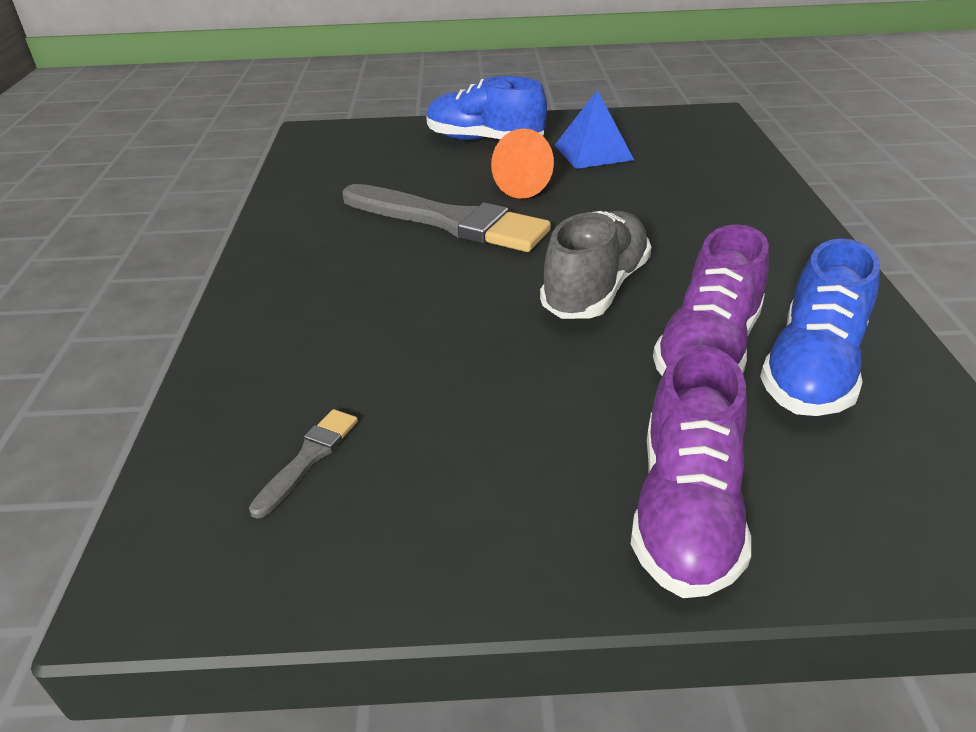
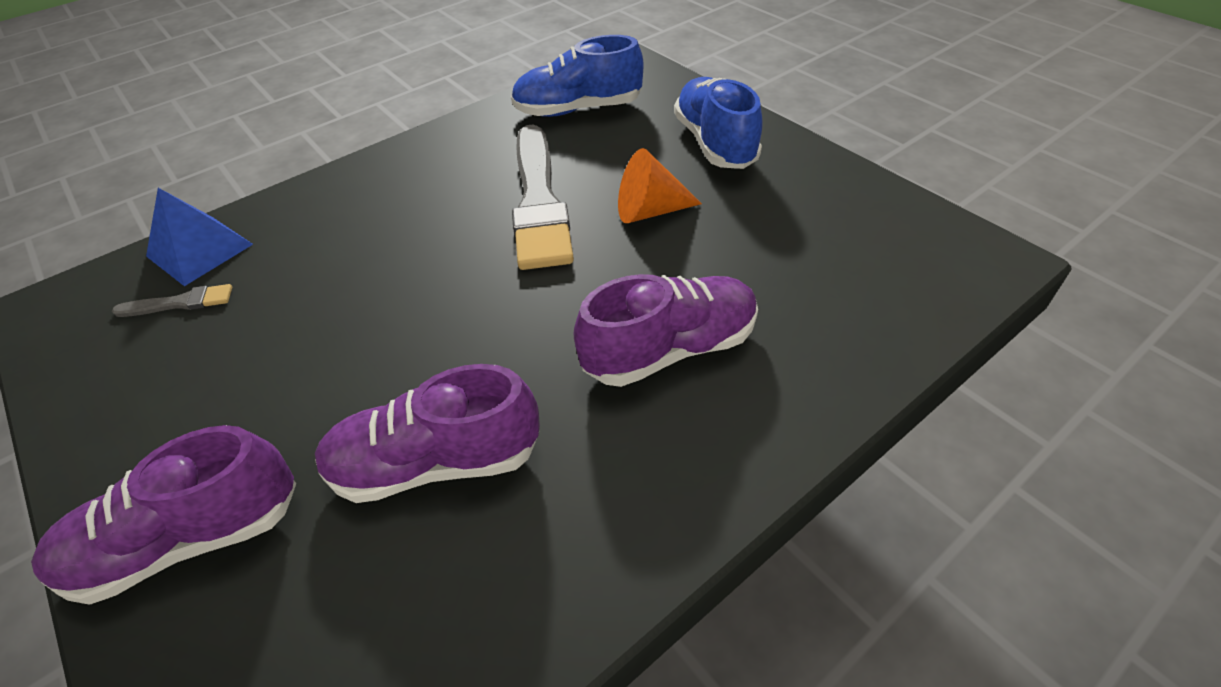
camera: 55 degrees right, 10 degrees up
grey shoe [540,211,651,319] -> none
blue pyramid [555,90,634,169] -> blue pyramid moved to [146,188,253,286]
blue shoe [760,239,880,416] -> blue shoe moved to [511,35,644,117]
none -> purple shoe [573,274,758,387]

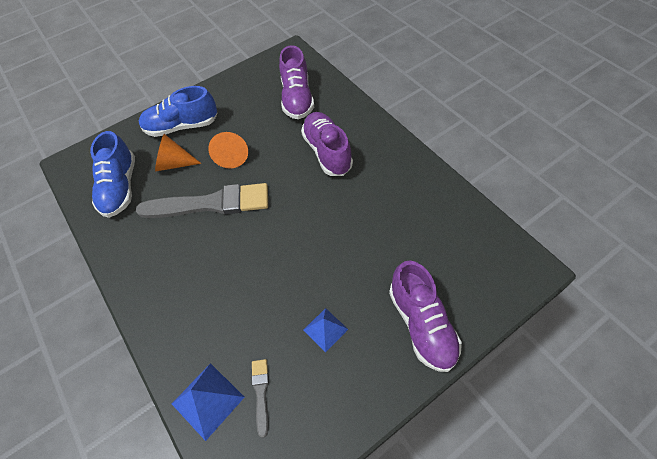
camera: 85 degrees left, 10 degrees up
purple shoe [315,364,540,503] -> purple shoe moved to [279,45,314,119]
none -> orange cone [155,134,201,172]
none -> blue pyramid [303,308,348,352]

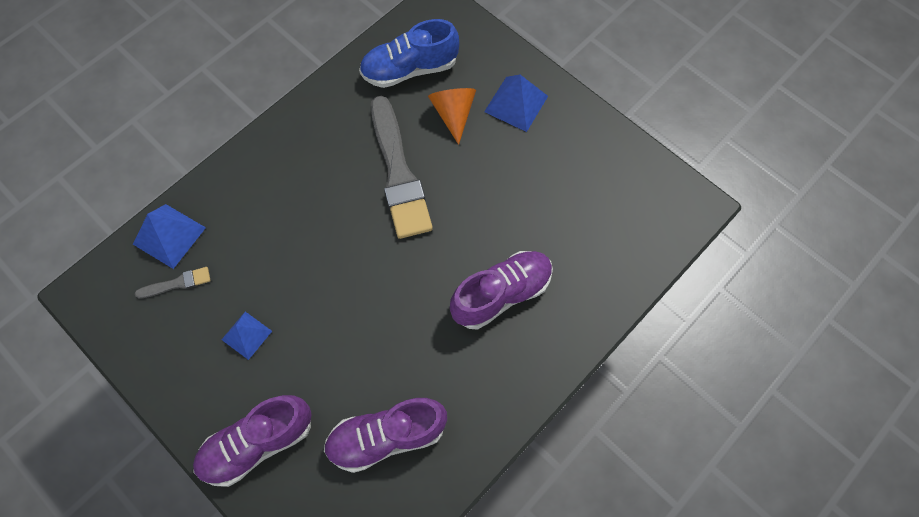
camera: 75 degrees right, 10 degrees up
blue shoe [139,86,218,137] -> blue pyramid [484,75,548,132]
orange cone [208,132,248,169] -> none
purple shoe [279,45,314,119] -> purple shoe moved to [324,398,447,473]

